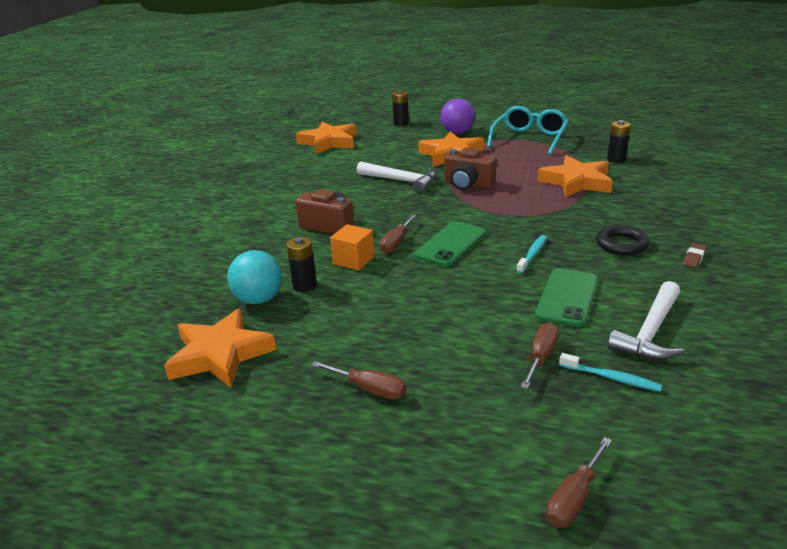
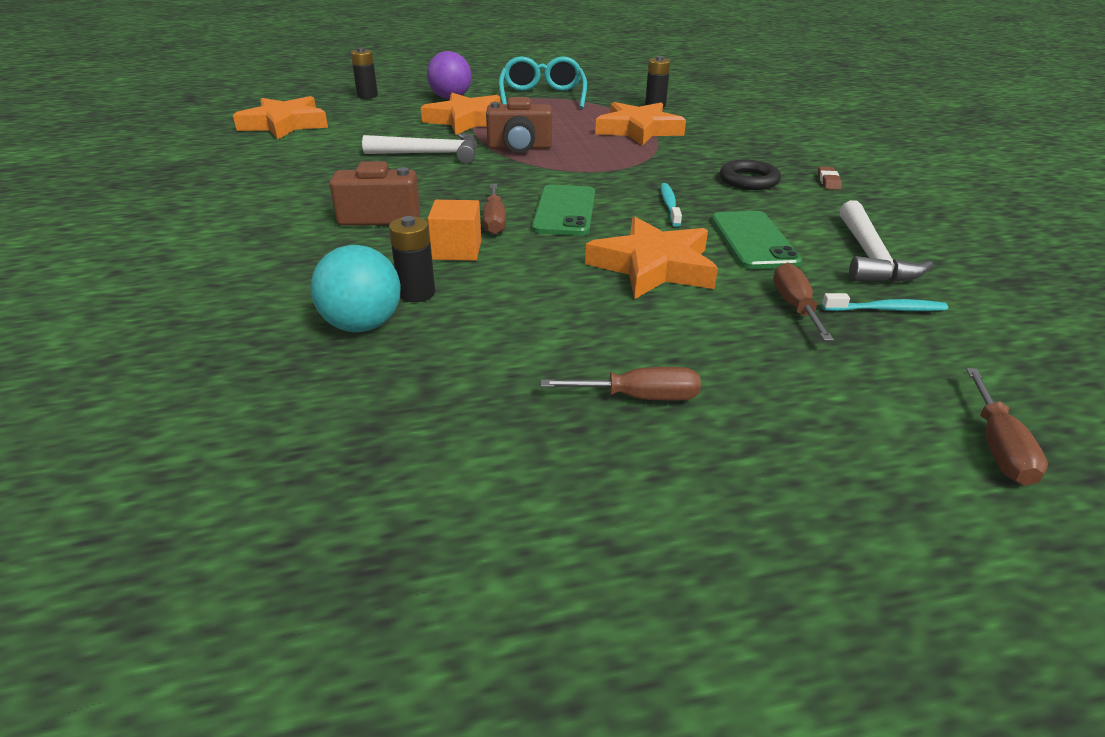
camera: 30 degrees left, 5 degrees up
orange star [164,308,277,388] -> orange star moved to [585,216,718,299]

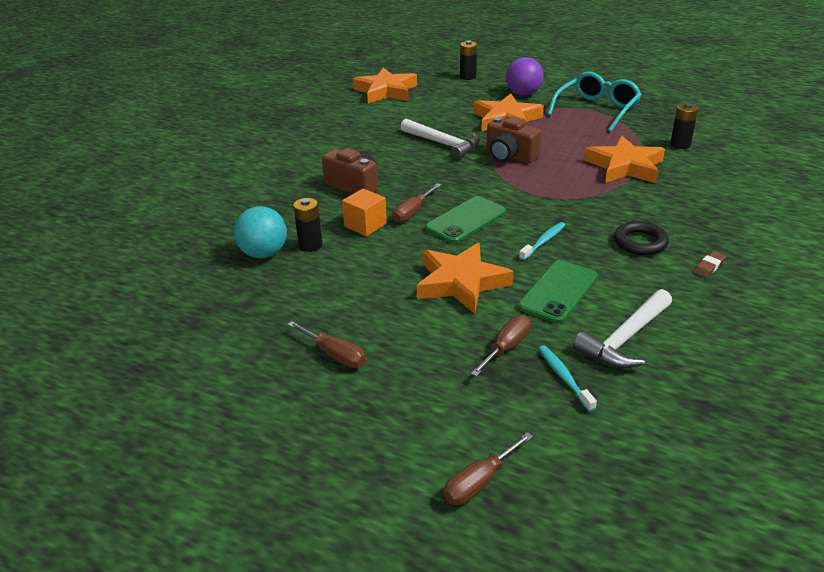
camera: 40 degrees right, 0 degrees up
turquoise toothbrush [822,293,948,311] -> turquoise toothbrush turned 150 degrees counterclockwise [538,345,597,412]

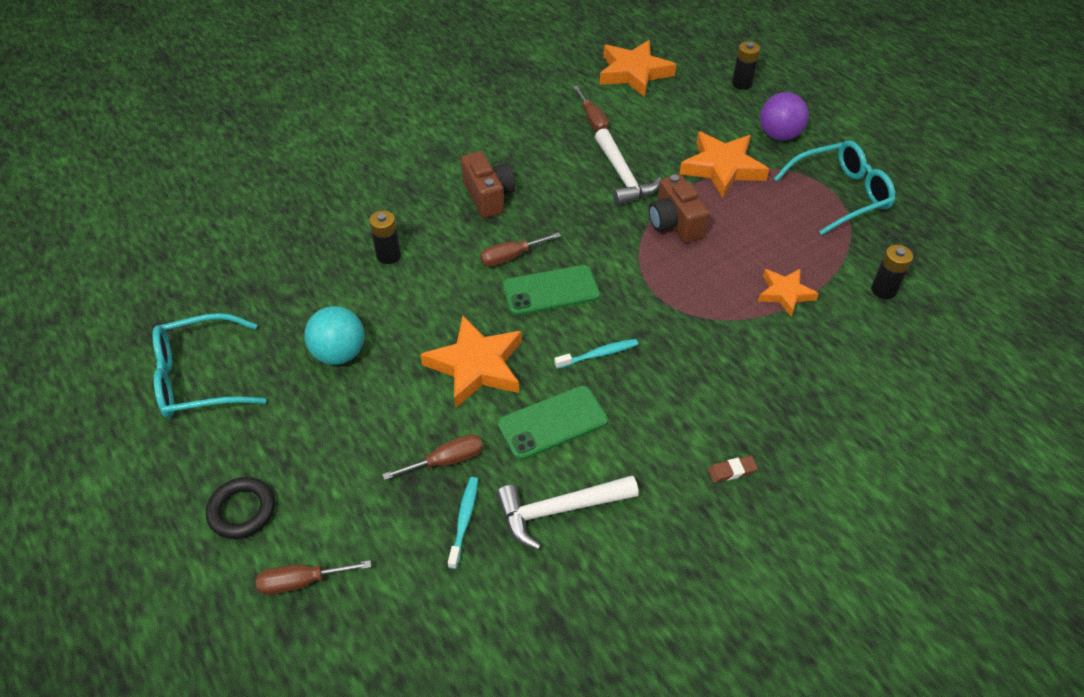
camera: 30 degrees right, 15 degrees up
turquoise ball [234,206,287,258] -> turquoise ball moved to [304,306,364,365]
brown screwdriver [288,321,366,368] -> brown screwdriver moved to [573,85,609,131]
orange cube [342,188,387,236] -> none
orange star [584,136,665,183] -> orange star [758,268,819,317], size x0.60
black ring [614,221,669,255] -> black ring moved to [206,477,275,539]
none -> turquoise glasses [152,313,266,418]

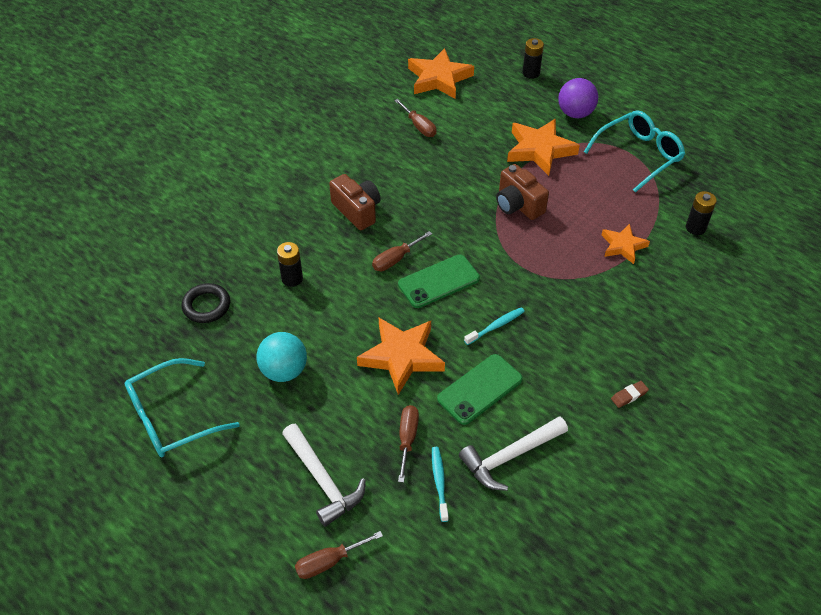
camera: 15 degrees left, 0 degrees up
black ring [206,477,275,539] -> black ring moved to [182,283,230,323]
brown screwdriver [382,434,483,480] -> brown screwdriver turned 45 degrees counterclockwise [398,405,419,483]
white hammer [595,128,662,206] -> white hammer moved to [282,424,366,527]

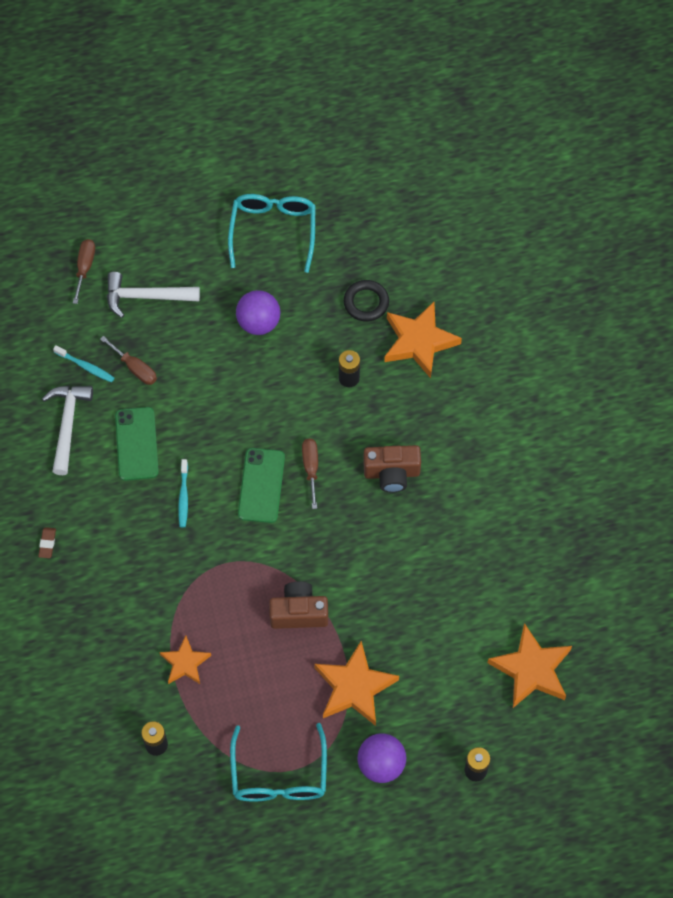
camera: 125 degrees right, 15 degrees up
turquoise ball [257,332,307,382] -> purple ball [236,290,280,335]
orange star [357,318,445,395] -> orange star moved to [384,302,462,378]
brown screwdriver [394,99,436,137] -> none

